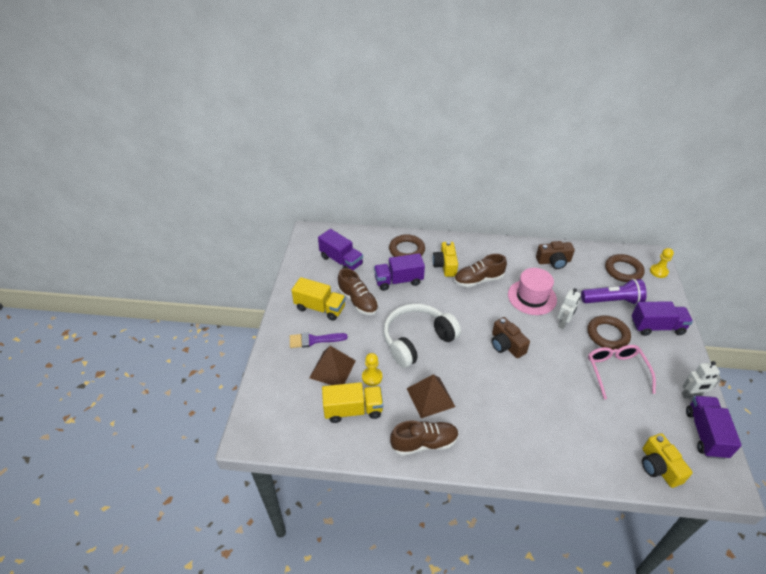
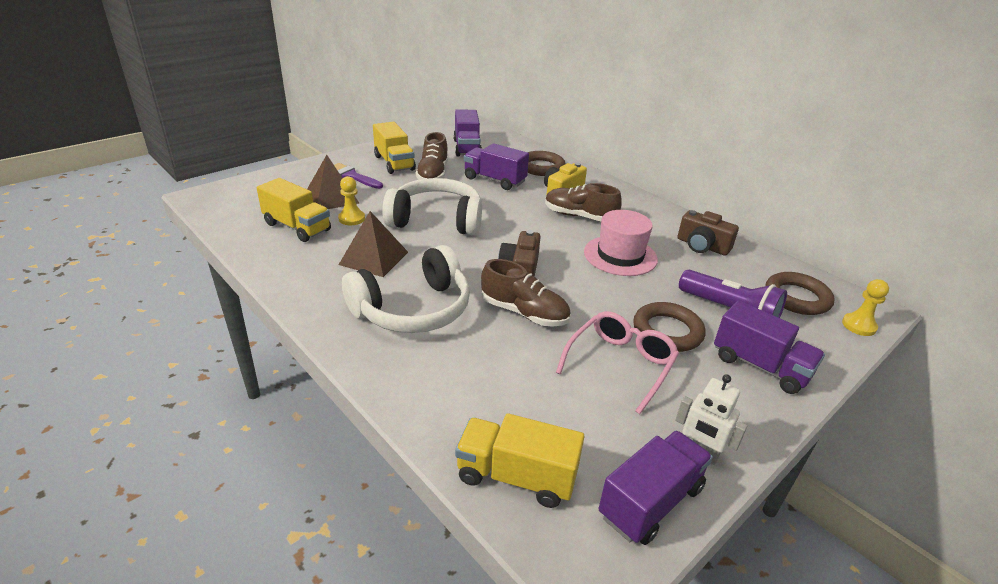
camera: 40 degrees right, 10 degrees down
brown shoe [390,420,459,456] -> brown shoe moved to [481,259,571,327]
white robot [557,288,581,329] -> none
yellow camera [642,433,693,488] -> yellow truck [455,413,585,508]
none -> white headphones [342,245,470,333]

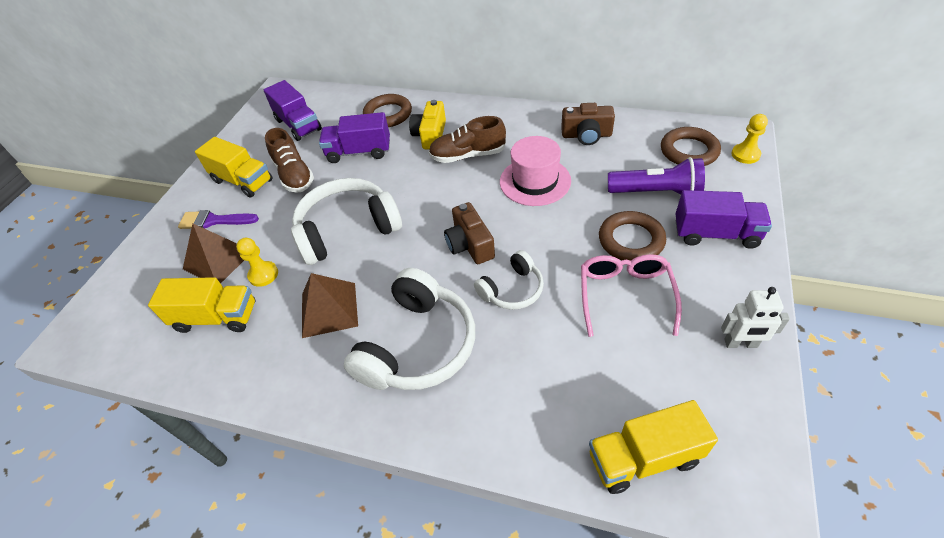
camera: 25 degrees left, 15 degrees up
brown shoe [481,259,571,327] -> white headphones [474,250,544,310]
purple truck [599,430,713,545] -> none

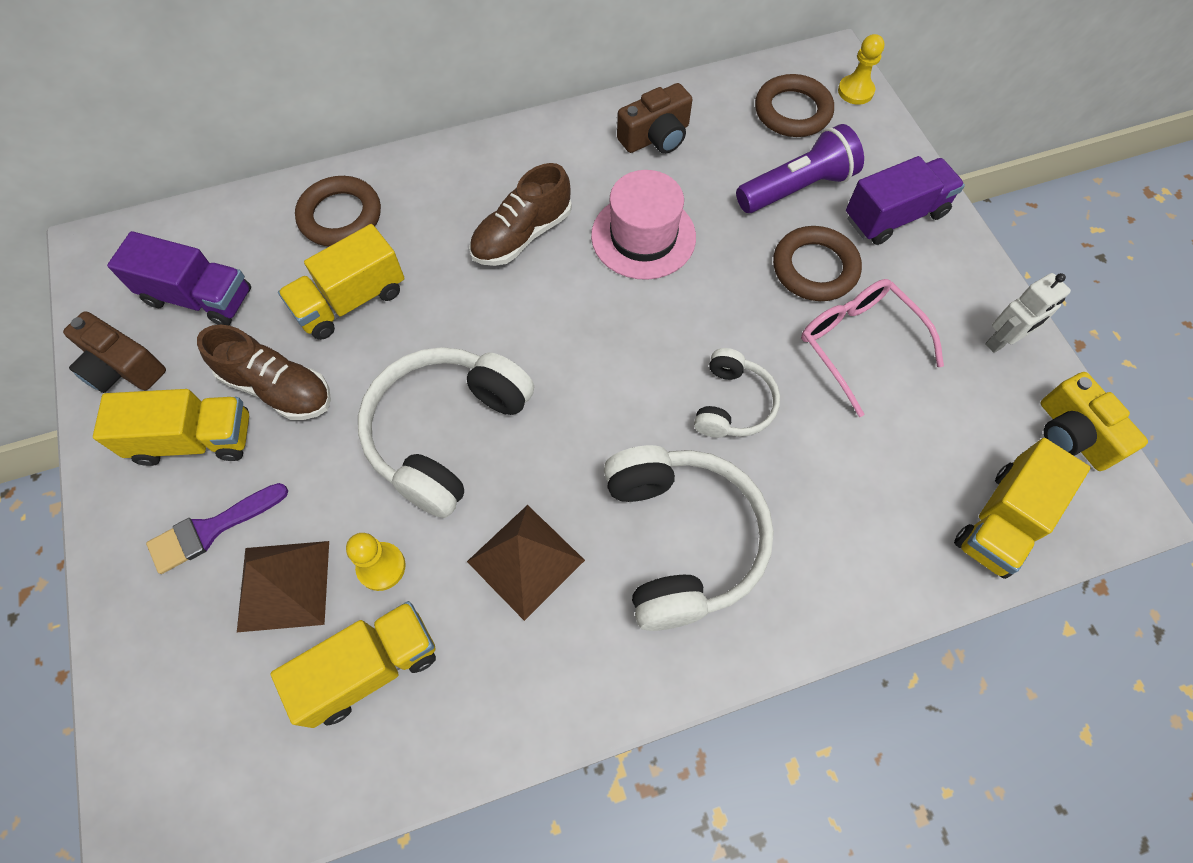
camera: 40 degrees left, 15 degrees up
purple truck [319,112,390,163] -> yellow truck [278,224,404,340]
yellow camera [409,100,446,149] -> yellow camera moved to [1041,372,1148,471]
brown camera [444,202,495,264] -> brown camera moved to [63,311,166,393]

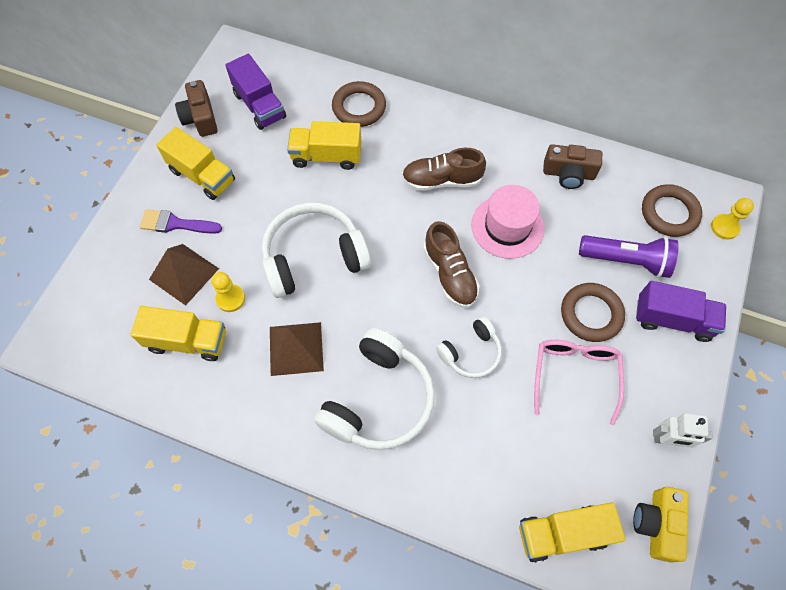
camera: 40 degrees right, 0 degrees up
brown shoe [197,325,331,420] -> brown shoe moved to [423,221,479,308]

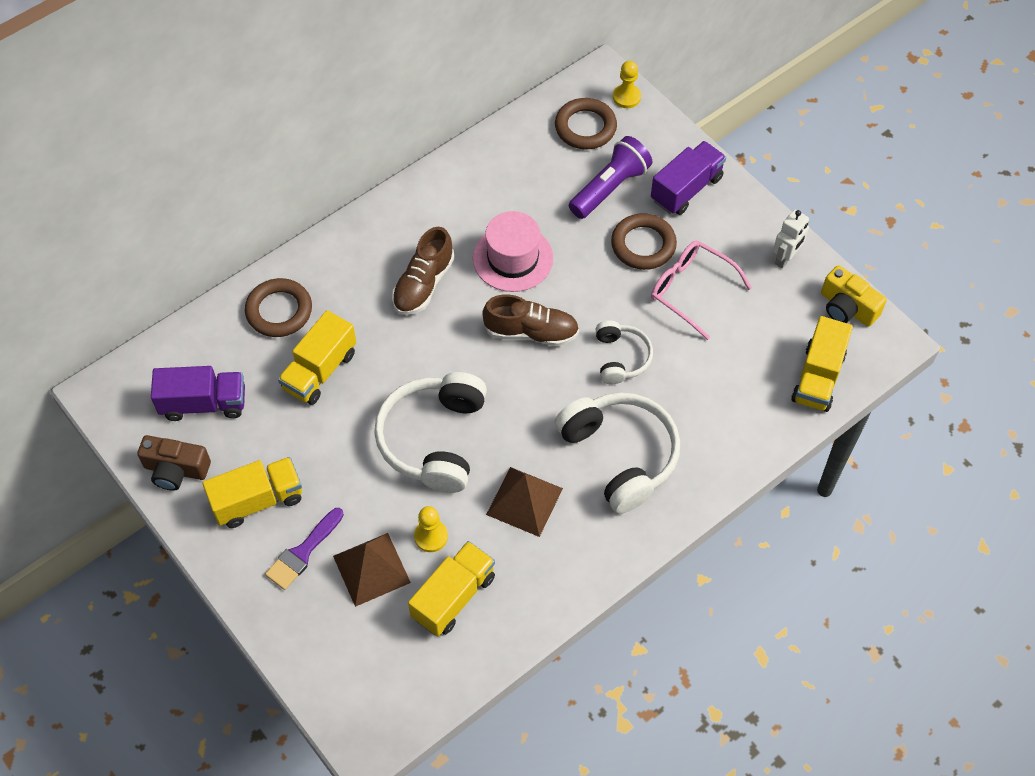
camera: 60 degrees left, 5 degrees down
brown camera [543,144,602,189] -> none

